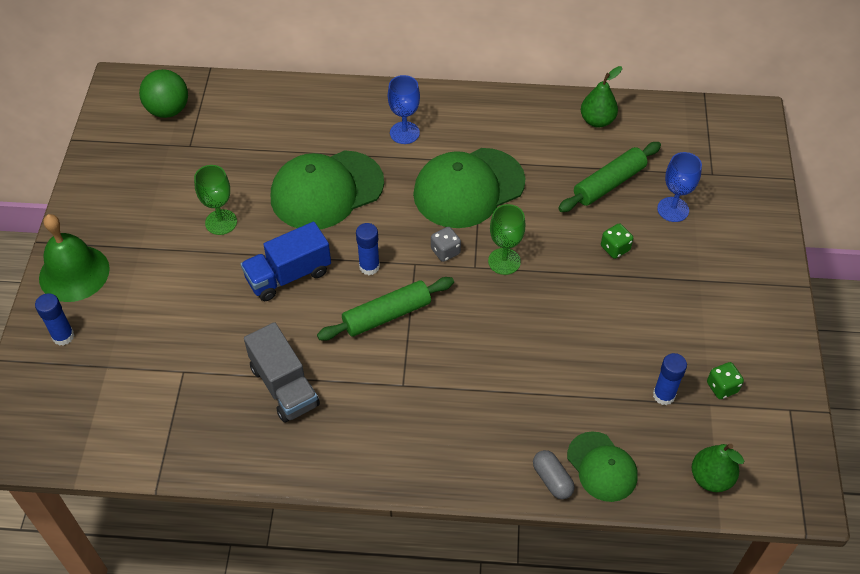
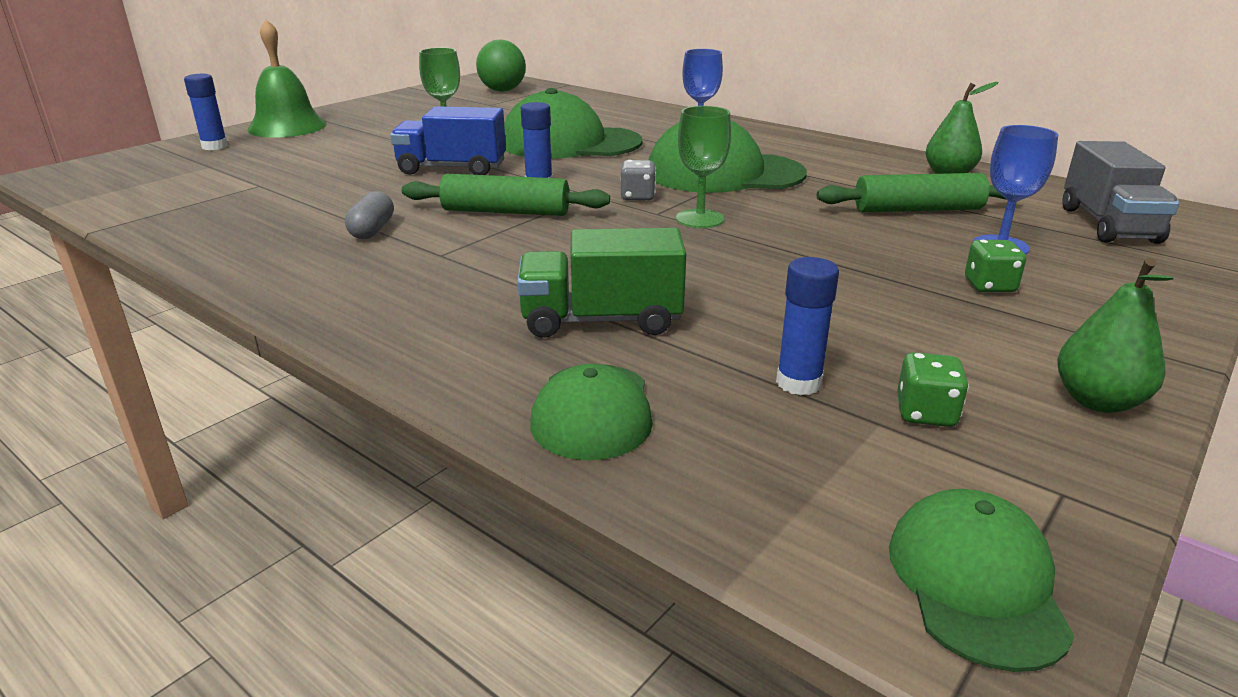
camera: 35 degrees right, 25 degrees down
grey truck [244,322,320,423] -> grey truck moved to [1062,141,1180,244]
grey capsule [533,450,575,499] -> grey capsule moved to [345,191,394,239]
green dice [601,223,633,259] -> green dice moved to [965,240,1026,292]
green pear [691,444,744,492] -> green pear moved to [1057,258,1174,413]
none -> green truck [517,228,686,338]
none -> green cap [889,489,1075,672]

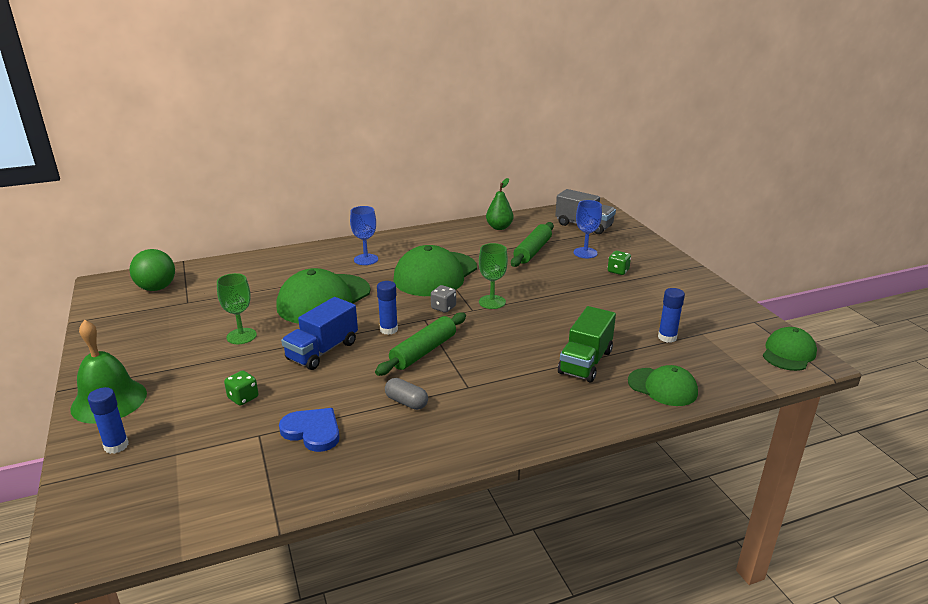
camera: 60 degrees left, 0 degrees up
green cap [889,489,1075,672] -> green cap turned 90 degrees clockwise [763,327,817,371]
green dice [897,352,969,427] -> green dice moved to [224,370,259,406]
green pear [1057,258,1174,413] -> none
none -> blue heart [279,408,340,452]

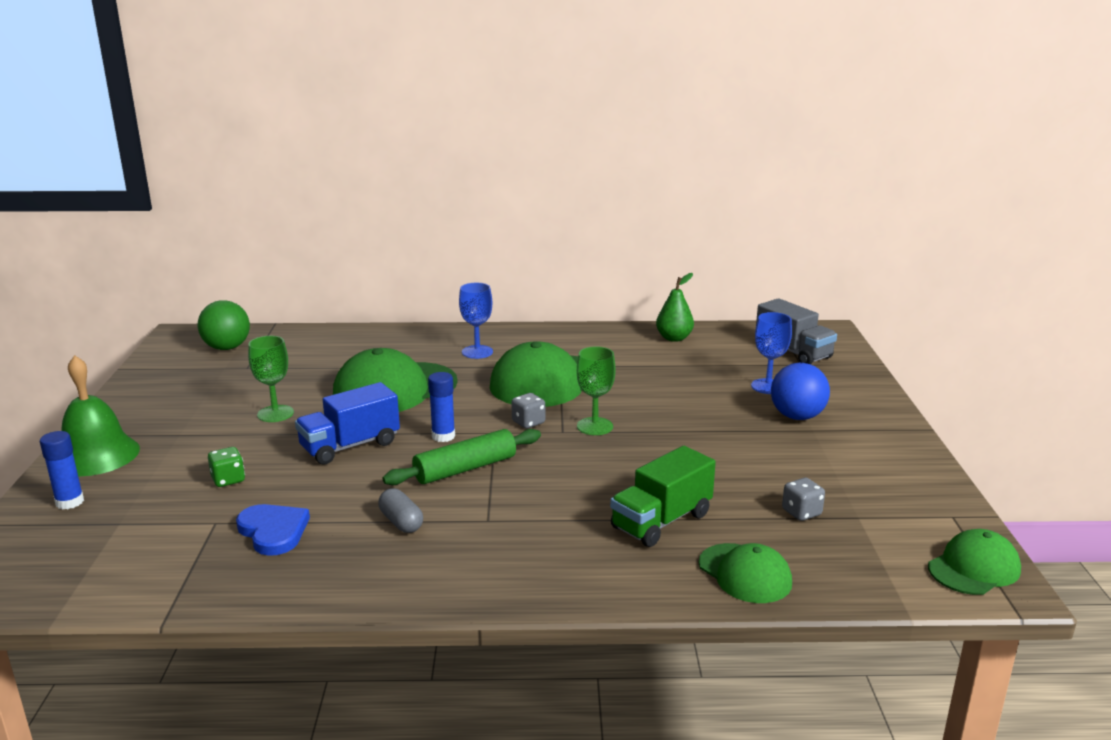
camera: 20 degrees right, 5 degrees down
green rolling pin [511,222,554,267] -> none
green dice [608,251,631,275] -> blue ball [771,363,830,420]
blue glue stick [658,288,685,343] -> grey dice [782,478,825,521]

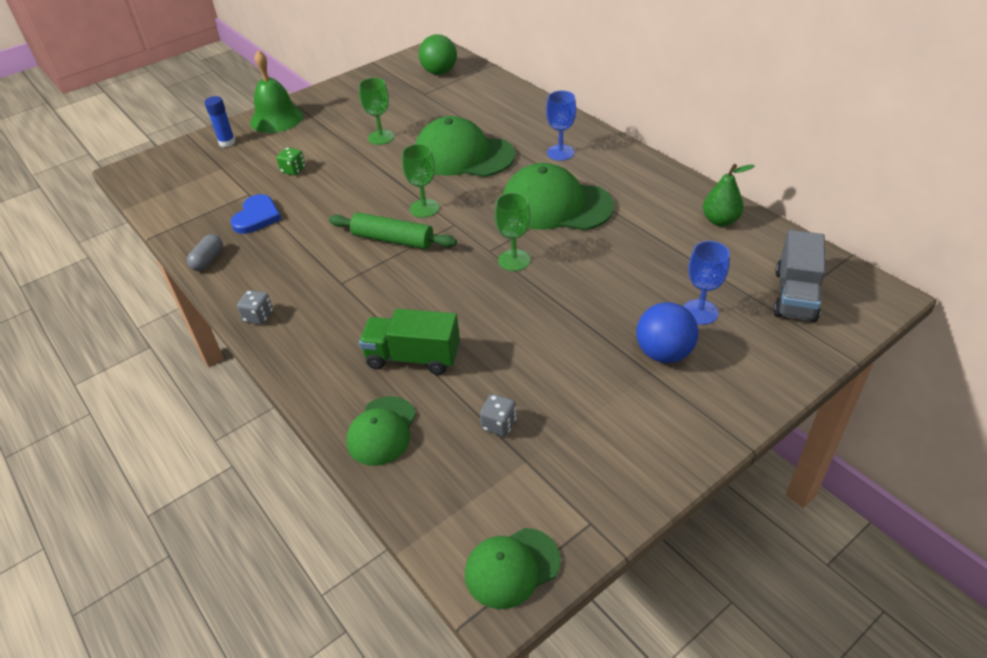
camera: 55 degrees right, 20 degrees up
blue truck [295,382,400,465] -> none
grey capsule [378,488,423,533] -> grey capsule moved to [187,234,223,271]
blue glue stick [428,372,455,442] -> green goblet [402,144,439,218]
grey dice [511,393,545,429] -> grey dice moved to [237,290,273,325]
green cap [928,529,1021,595] -> green cap turned 135 degrees clockwise [465,528,561,609]

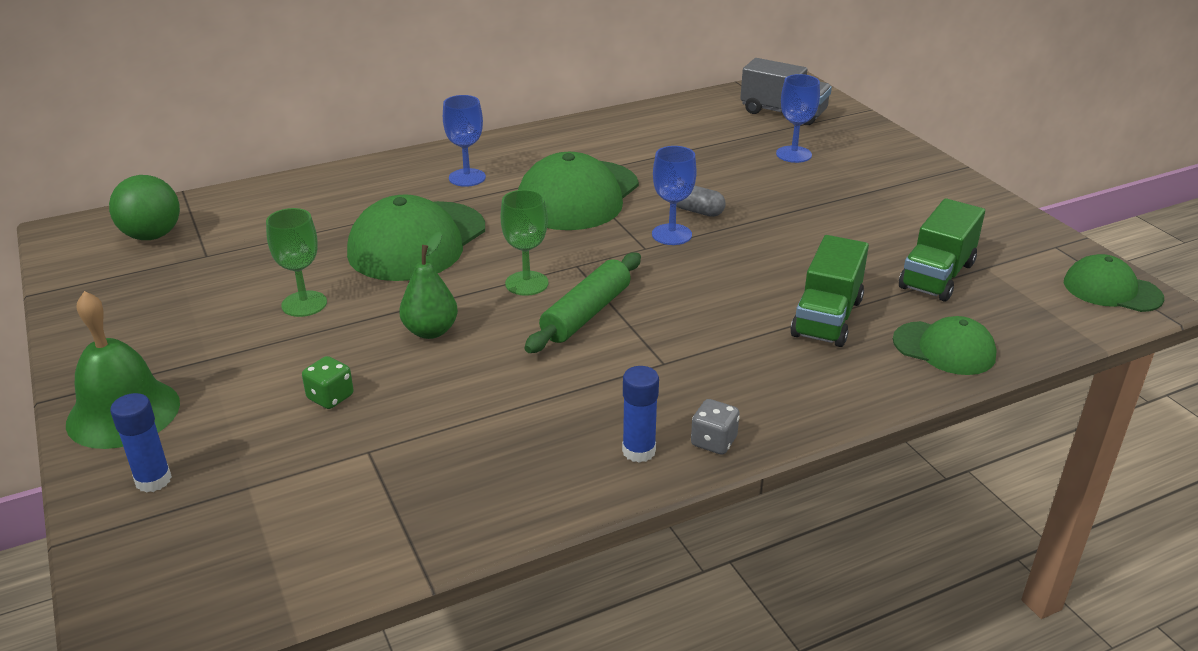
camera: 80 degrees left, 10 degrees down
grey capsule [187,234,223,271] -> grey capsule moved to [676,185,725,217]
blue heart [231,194,282,234] -> none
green cap [465,528,561,609] -> green cap turned 135 degrees clockwise [1064,254,1164,312]
grey dice [480,394,517,436] -> green truck [899,198,985,302]
green goblet [495,193,531,271] -> blue goblet [652,146,697,245]
blue ball [636,302,699,363] -> none
green pear [703,164,755,226] -> green pear moved to [399,232,458,339]
none -> blue glue stick [622,366,659,463]

